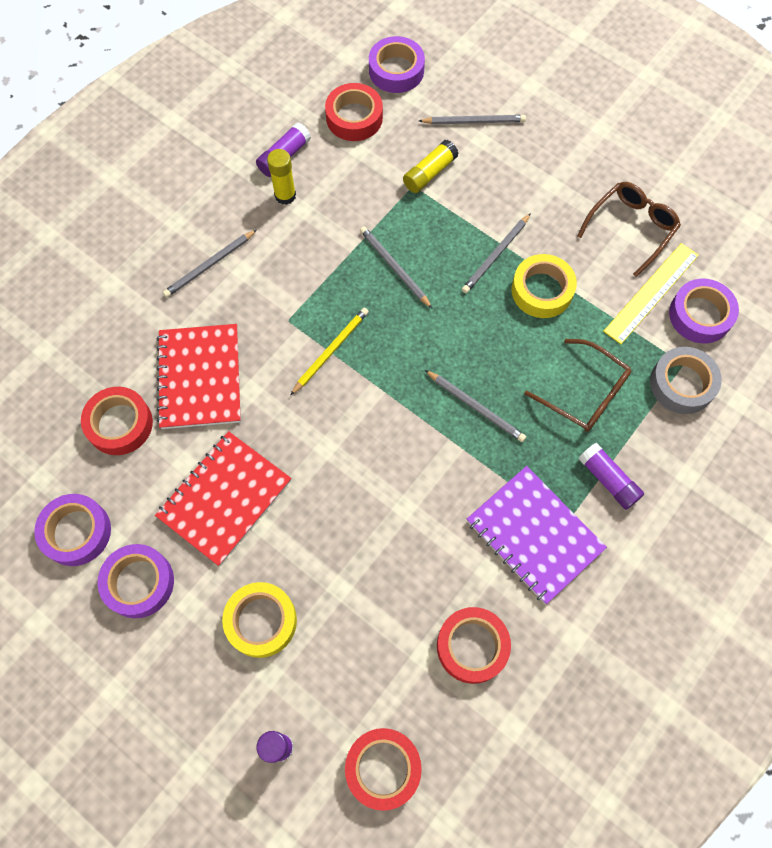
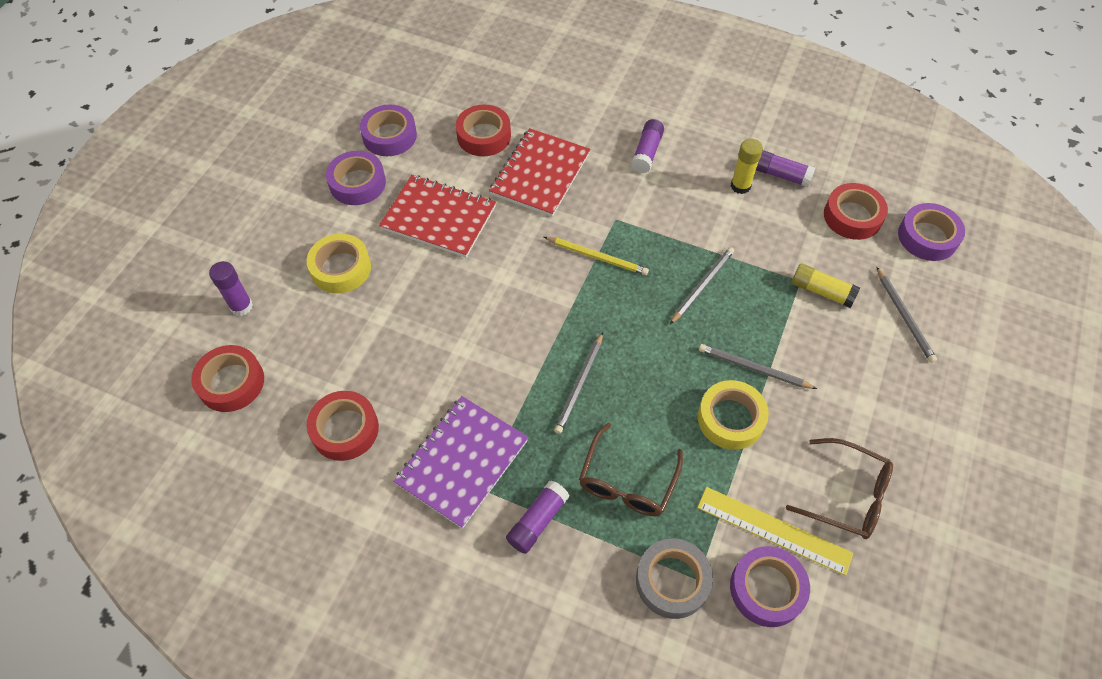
camera: 75 degrees right, 10 degrees down
red notebook [157,324,241,429] -> red notebook turned 45 degrees counterclockwise [489,128,590,217]
grey pencil [163,230,257,297] -> purple glue stick [631,119,664,173]

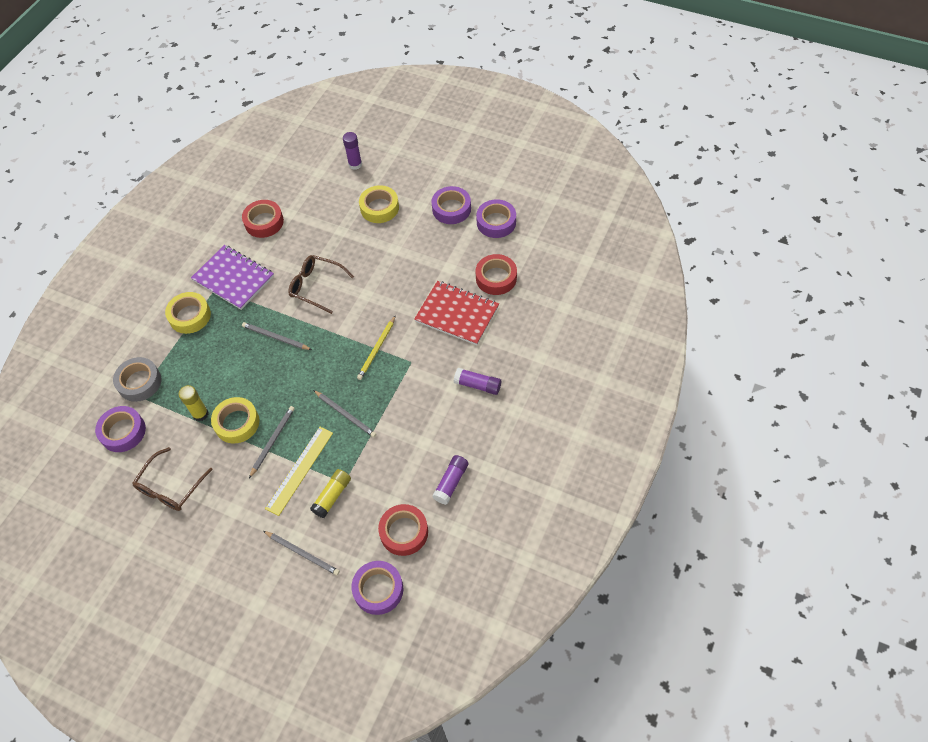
camera: 95 degrees right, 0 degrees up
red tape [191,345,264,412] -> none
red notebook [379,175,496,258] -> none
purple glue stick [506,480,570,554] -> yellow tape [165,292,211,334]
brown glasses [579,423,683,517] -> brown glasses moved to [288,255,354,314]
yellow ruler [697,487,853,576] -> yellow ruler moved to [265,427,333,516]
yellow glue stick [731,139,763,194] -> yellow glue stick moved to [179,385,209,421]
grey pencil [876,267,937,363] -> grey pencil turned 135 degrees counterclockwise [263,531,340,576]

